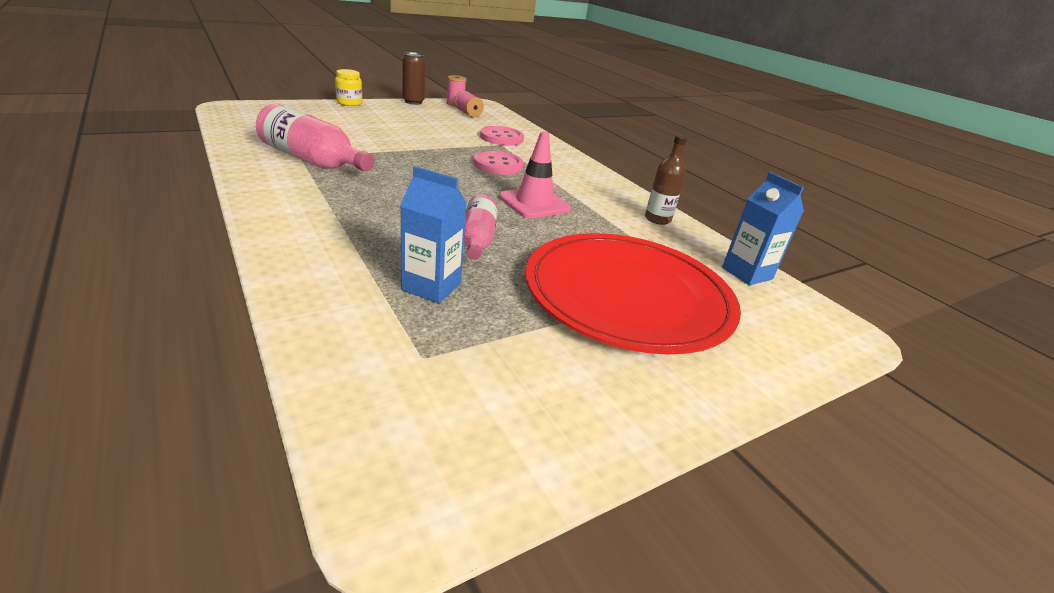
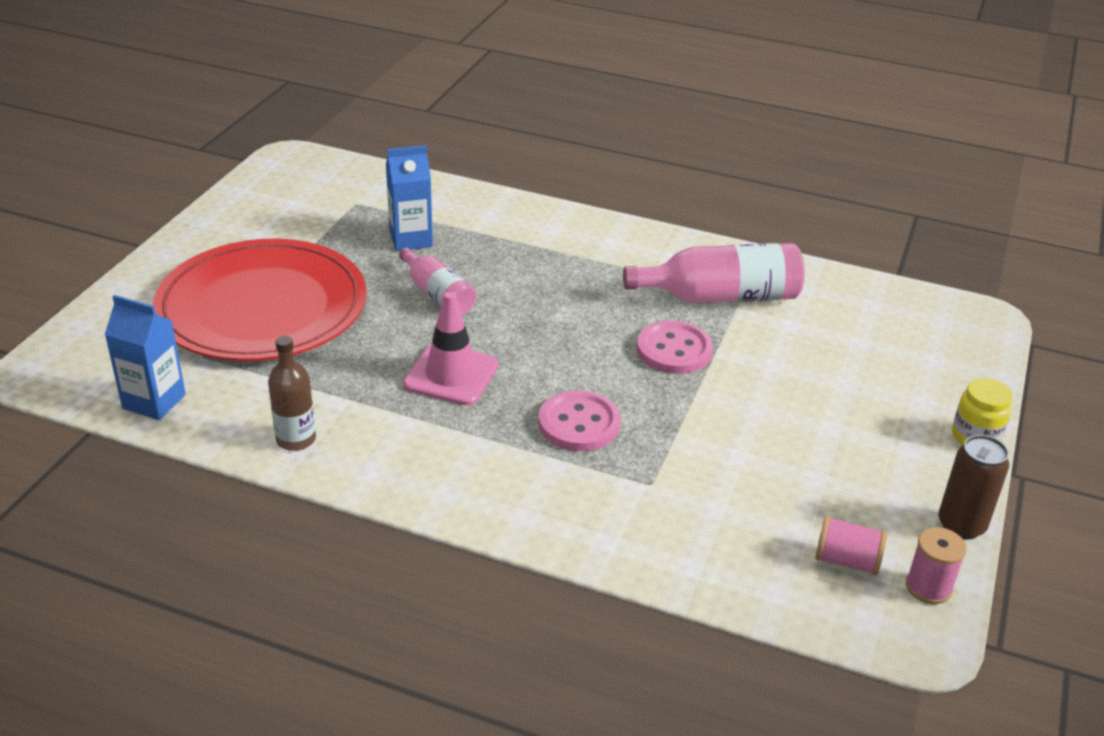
camera: 145 degrees right, 5 degrees up
pink button [480,126,524,146] -> pink button moved to [637,321,713,374]

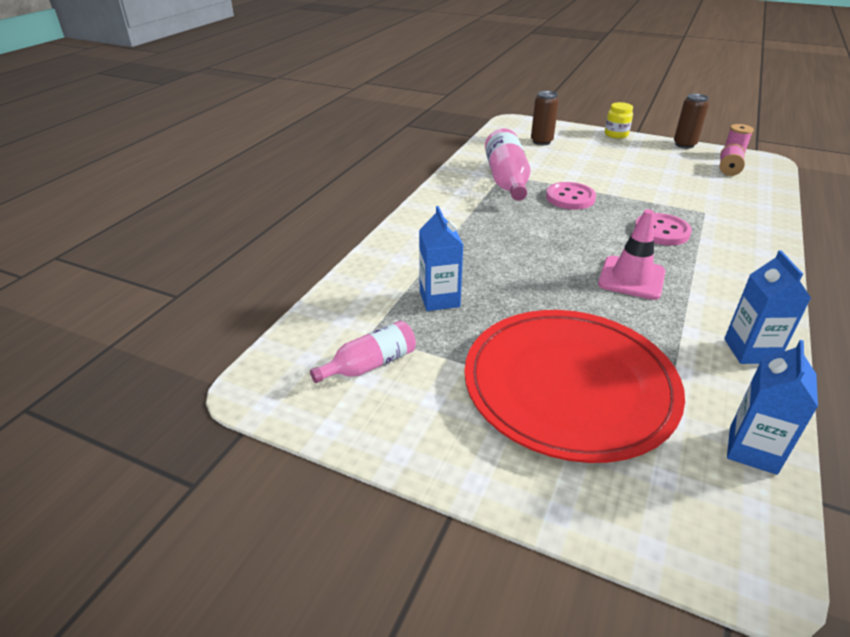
camera: 85 degrees left, 0 degrees up
brown bottle [268,336,316,451] -> blue carton [724,250,811,364]
pink bottle [399,248,476,315] -> pink bottle moved to [310,321,416,383]
none -> brown can [531,91,559,145]

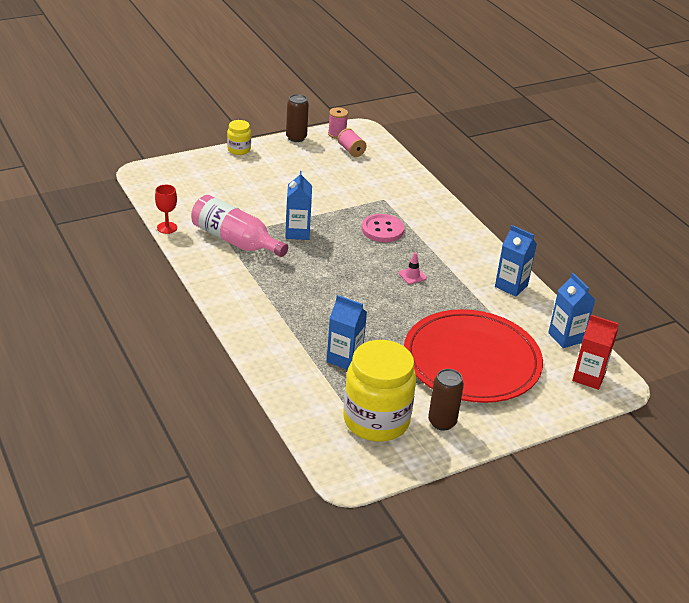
camera: 55 degrees left, 0 degrees up
pink bottle [310,321,416,383] -> yellow jar [343,340,416,441]
brown can [531,91,559,145] -> brown can moved to [428,369,464,431]
pink button [546,182,596,210] -> blue carton [285,171,312,240]
pink traffic cone [598,209,666,300] -> pink traffic cone [399,253,427,284], size x0.50
none -> red goblet [155,185,177,234]
none -> red carton [572,315,619,390]

